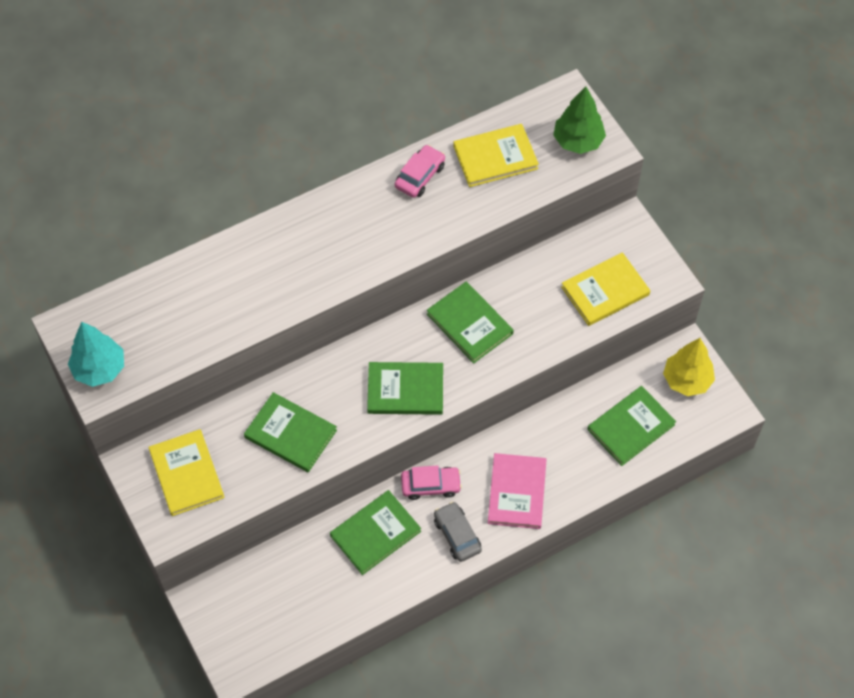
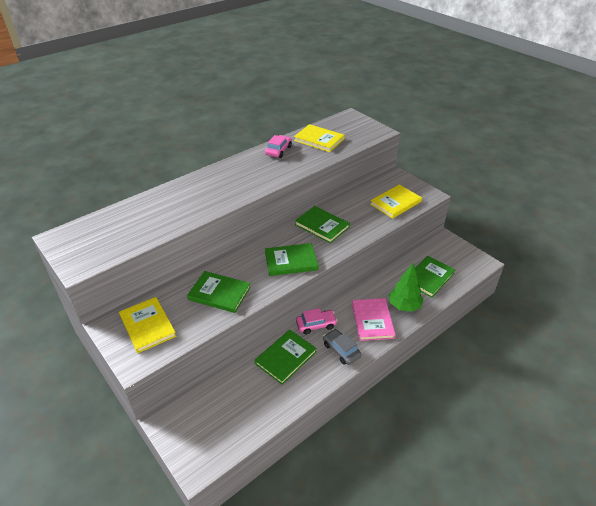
camera: 10 degrees left, 20 degrees down
turquoise tree [68,322,124,387] -> none
yellow book [453,124,539,187] -> yellow book turned 60 degrees clockwise [294,124,345,152]
green tree [553,86,606,154] -> green tree moved to [389,263,423,312]
yellow tree [663,338,715,396] -> none

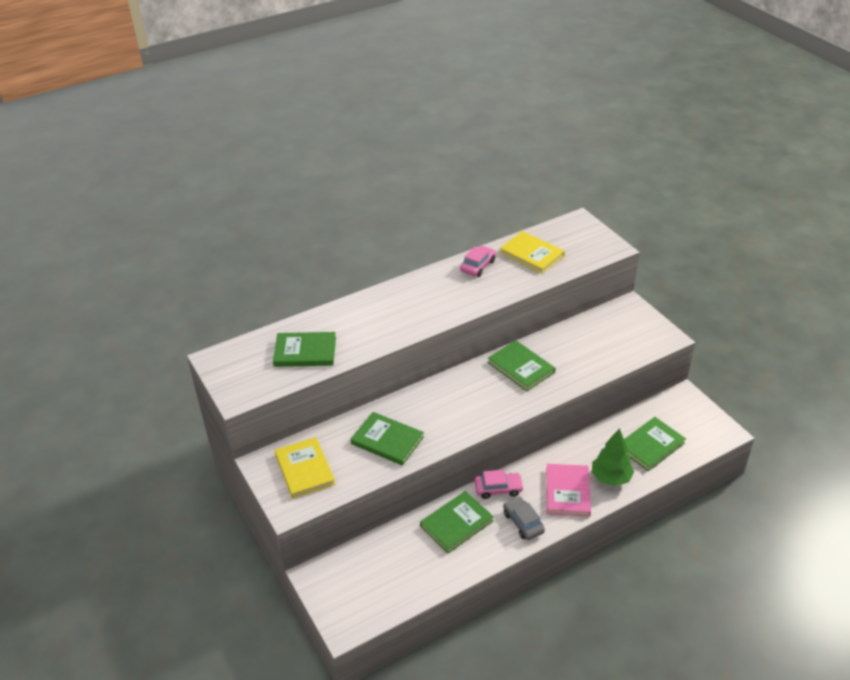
camera: 10 degrees right, 0 degrees up
green book [265,243,318,276] -> green book moved to [273,332,336,367]
yellow book [370,184,422,219] -> none

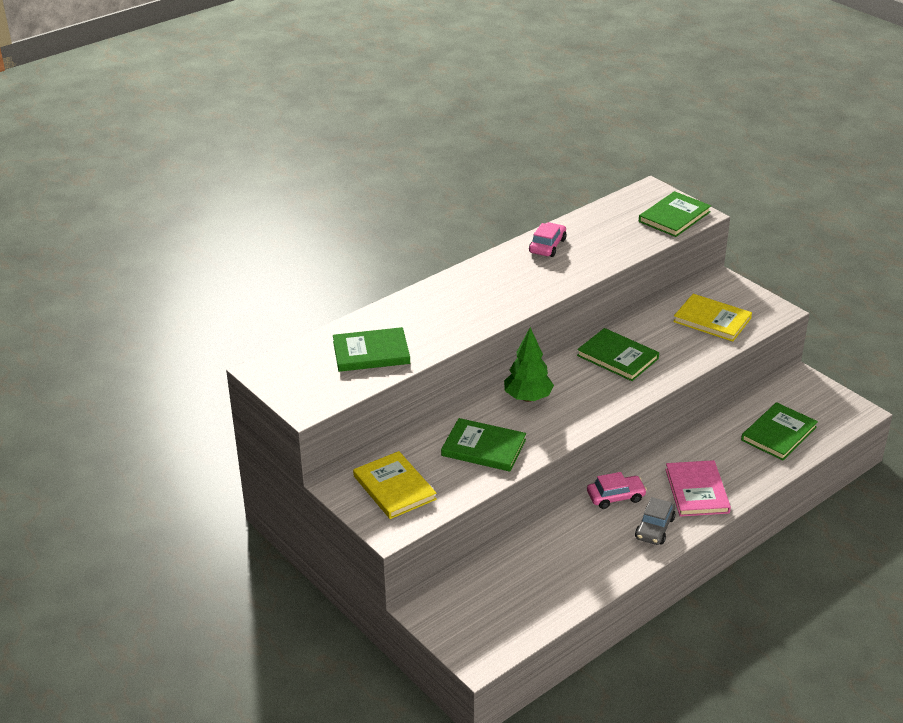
camera: 10 degrees left, 5 degrees down
green book [420,491,494,553] -> green book moved to [639,191,711,237]
yellow book [500,231,565,274] -> yellow book moved to [673,294,752,342]
grey car [503,496,545,540] -> grey car turned 120 degrees counterclockwise [635,497,676,545]
green tree [592,428,634,486] -> green tree moved to [504,327,554,402]

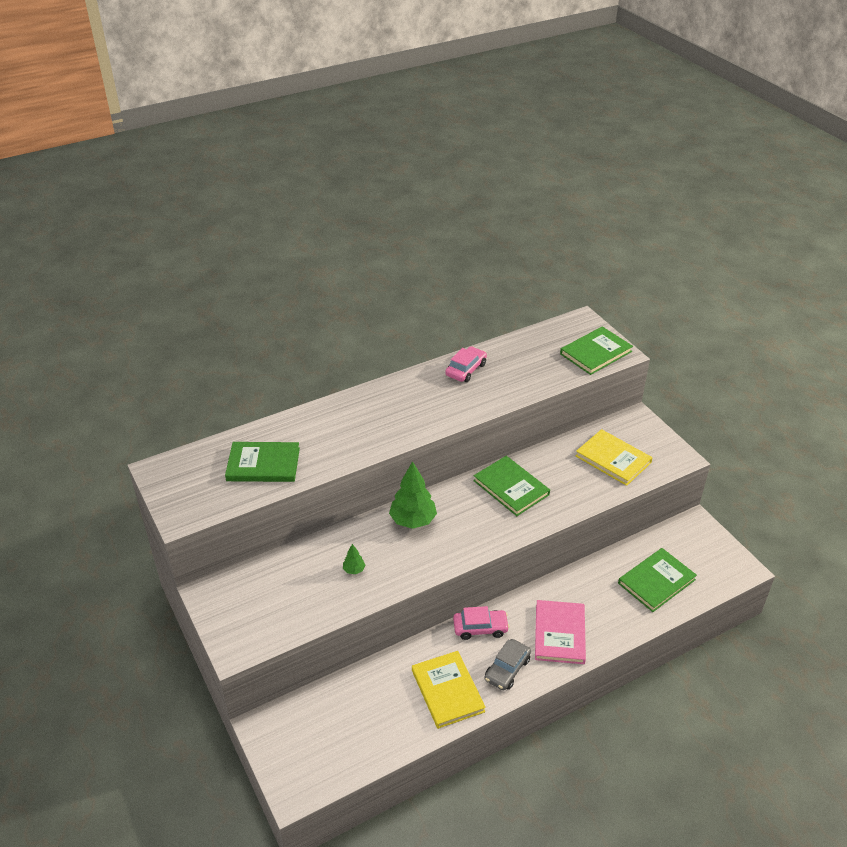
camera: 10 degrees right, 5 degrees up
yellow book [353,451,437,519] -> yellow book moved to [412,651,486,729]
green book [441,418,526,472] -> green tree [343,544,365,574]

